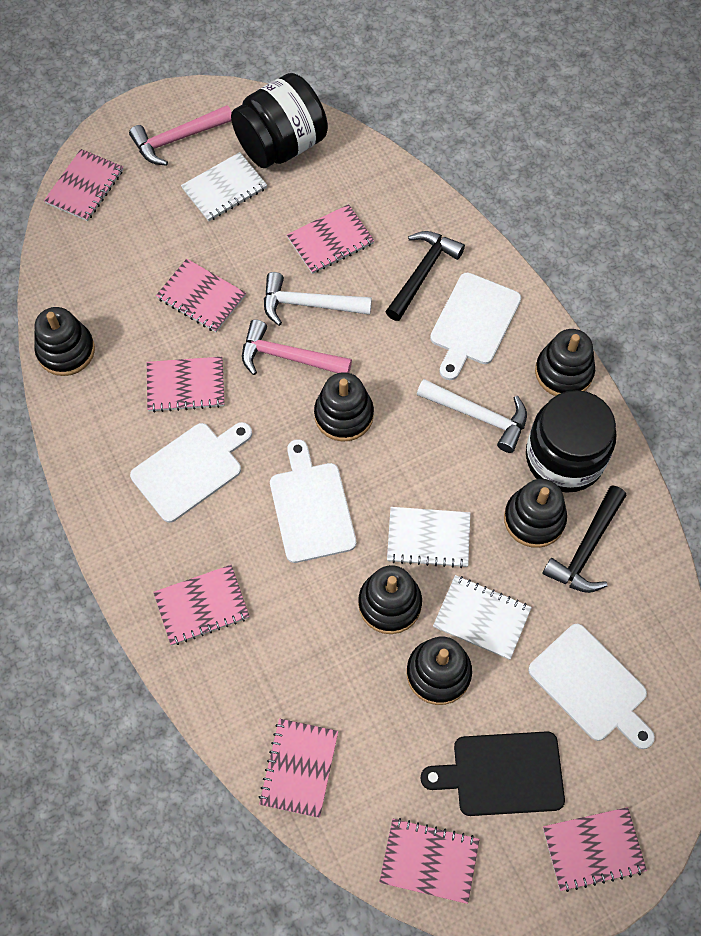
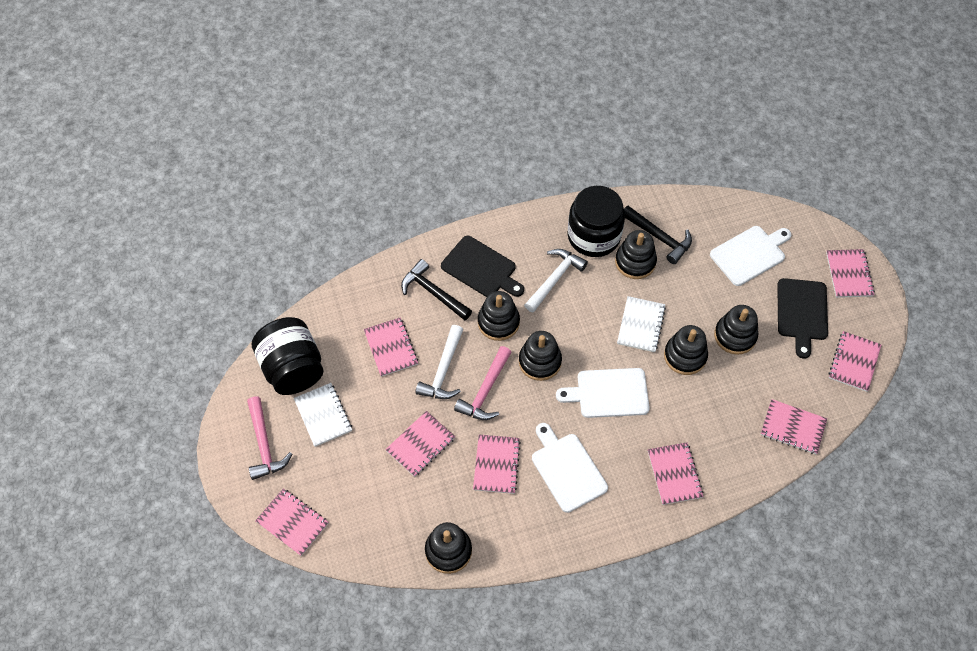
camera: 80 degrees left, 5 degrees down
white cutting board [430,272,521,380] -> black cutting board [441,236,524,297]
white notebook [433,575,532,660] -> none
black stacking toy [535,329,595,396] -> black stacking toy moved to [478,291,520,341]

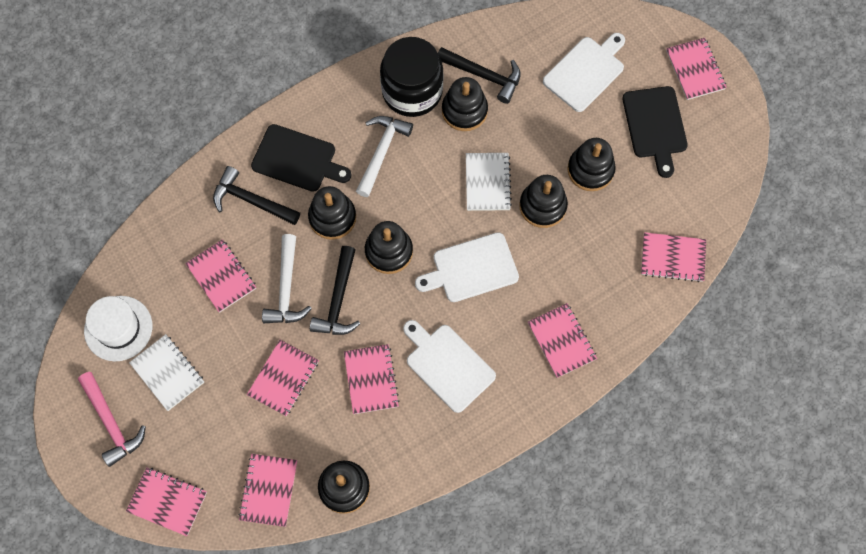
camera: 15 degrees left, 10 degrees up
black jar [252,317,323,395] -> white hat [84,296,152,361]
pink hammer [454,346,512,420] -> black hammer [310,246,360,335]
pink notebook [828,331,882,392] -> pink notebook moved to [238,454,297,527]

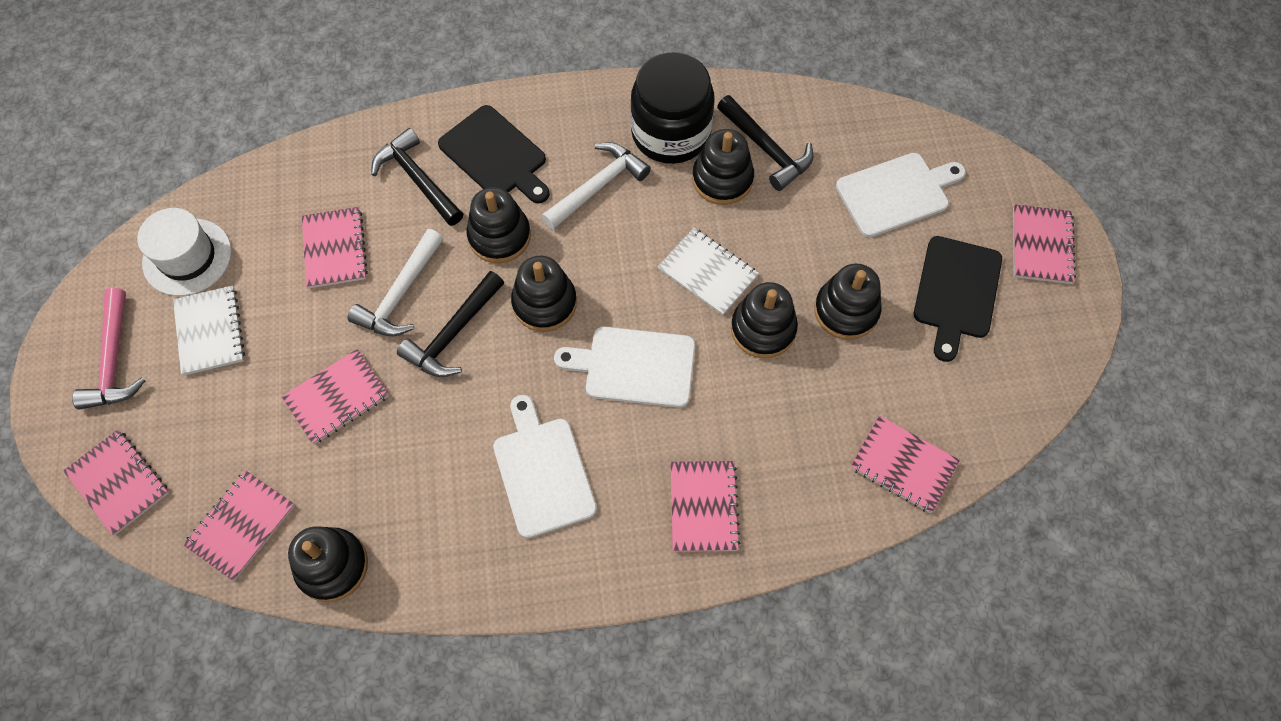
camera: 25 degrees right, 5 degrees down
pink notebook [344,344,400,414] -> none
white notebook [466,153,512,211] -> white notebook turned 75 degrees counterclockwise [658,228,759,315]

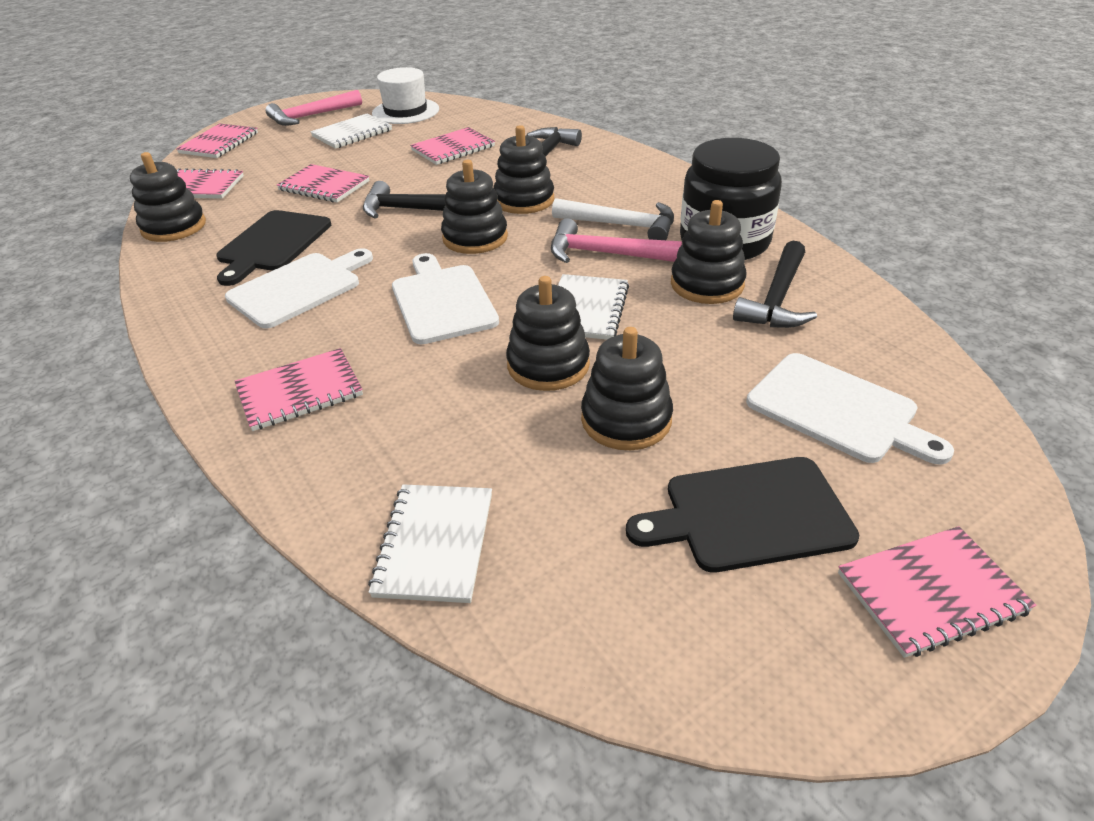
camera: 65 degrees right, 25 degrees down
white hammer [347,229,443,337] -> none
black cutting board [438,105,550,204] -> black cutting board moved to [216,210,331,286]
pink notebook [850,416,960,513] -> white notebook [368,484,492,603]
none -> pink hammer [551,218,682,263]

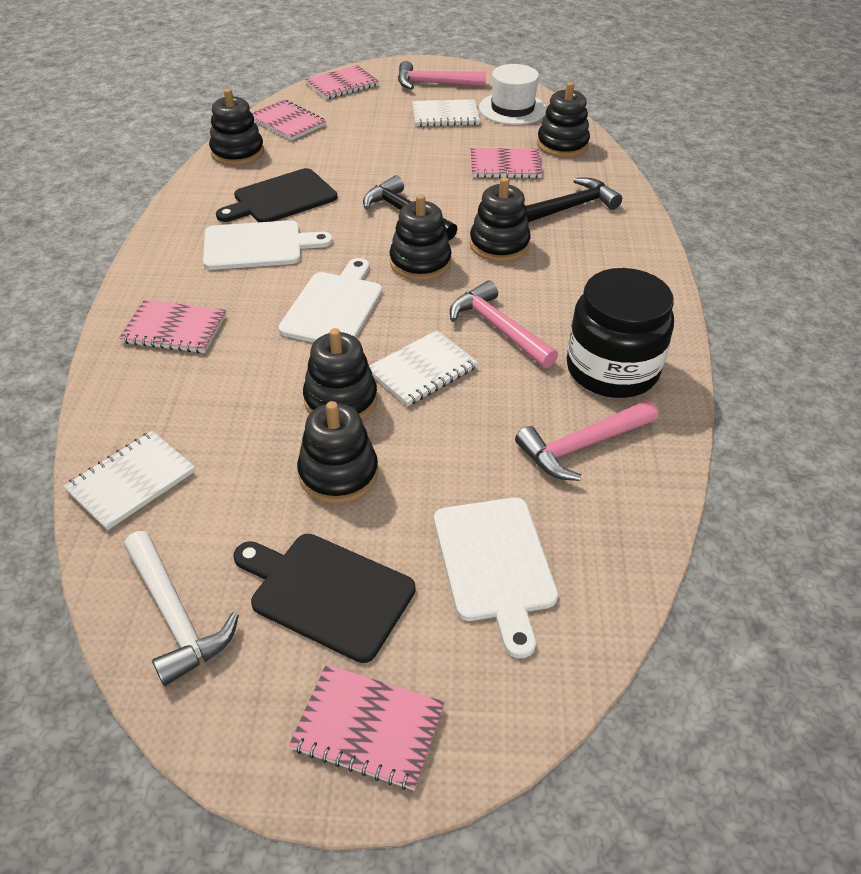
camera: 35 degrees right, 5 degrees up
pink notebook [277,164,370,203] -> none
white hammer [552,198,674,240] -> white hammer moved to [124,531,239,686]
black stacking toy [671,200,747,304] -> black stacking toy moved to [537,82,590,157]
black hammer [733,241,817,328] -> pink hammer [515,400,658,481]

